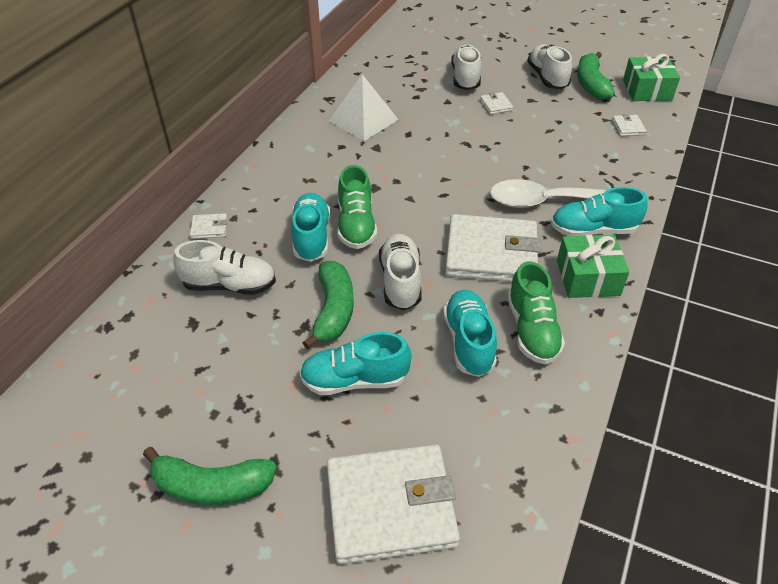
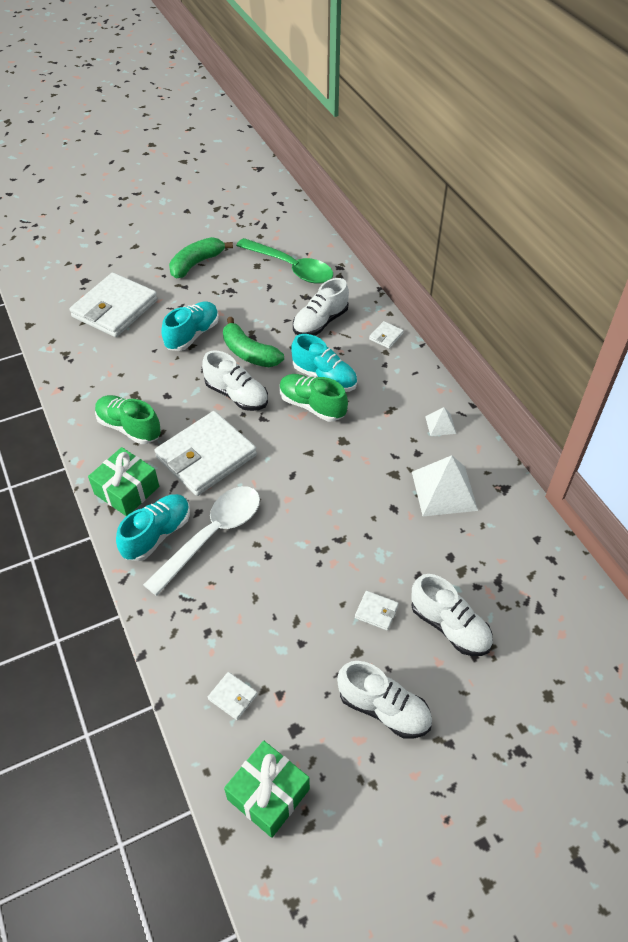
camera: 130 degrees right, 5 degrees up
turquoise shoe [443,290,497,377] -> none
green banana [577,52,615,100] -> none
none -> green spoon [236,238,333,284]
none -> white pyramid [425,407,456,436]

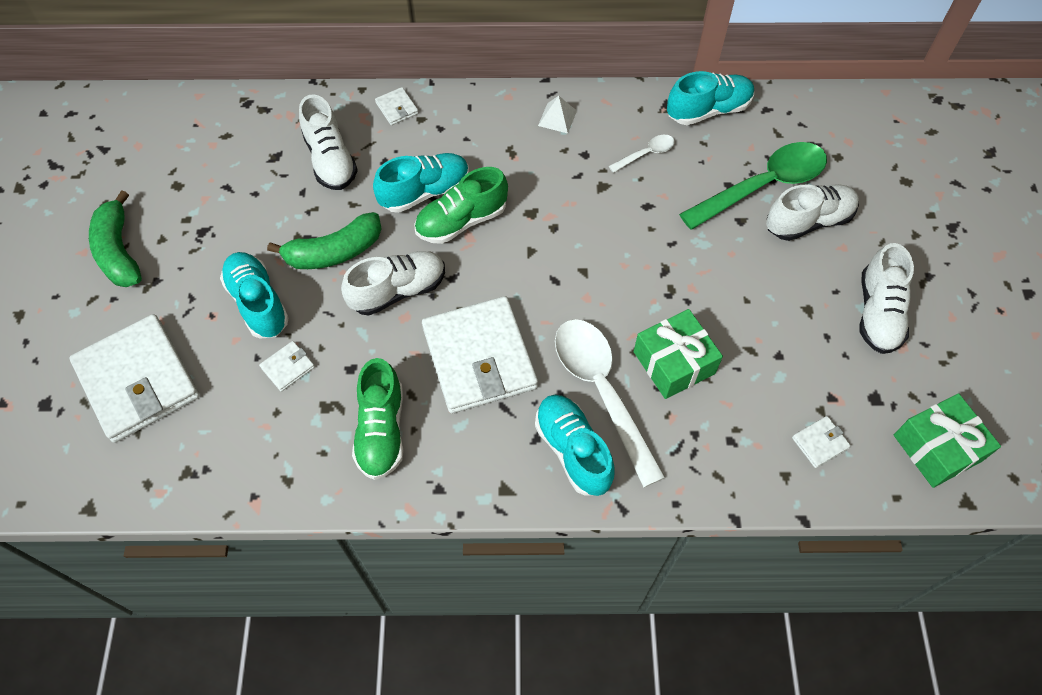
camera: 65 degrees left, 10 degrees up
green gift [88,447,159,516] -> green gift moved to [634,309,723,399]
green shoe [95,395,161,444] -> green shoe turned 60 degrees counterclockwise [352,358,403,480]
green spoon [236,238,333,284] -> green spoon moved to [679,142,827,230]
white shoe [337,661,432,739] -> white shoe turned 135 degrees clockwise [860,243,914,354]
white wallet [355,591,399,631] -> white wallet moved to [259,341,315,392]
white pyramid [412,455,478,516] -> white spoon [609,135,675,173]
none -> turquoise shoe [667,71,755,125]

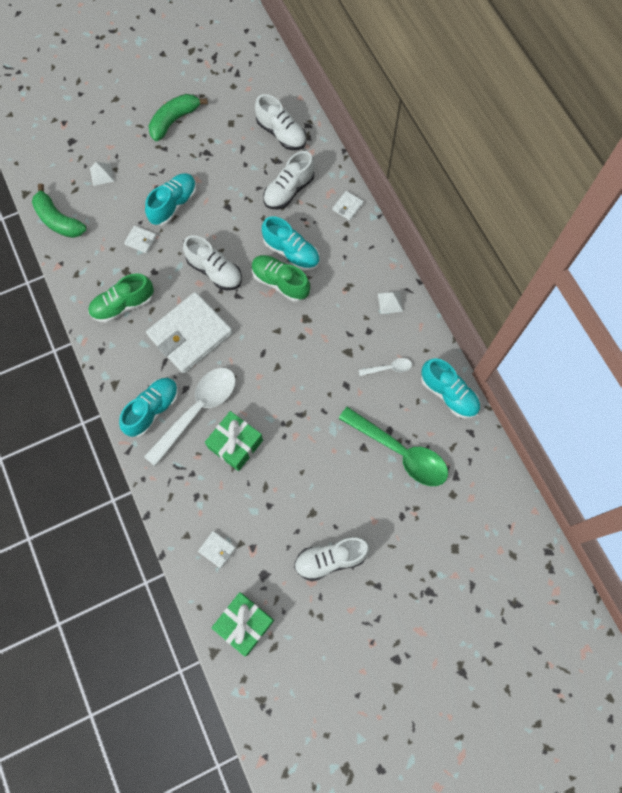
camera: 65 degrees right, 10 degrees up
white wallet [69,314,200,443] -> white pyramid [90,162,114,186]
green banana [267,212,382,269] -> green banana moved to [32,184,87,238]
white spoon [609,135,675,173] -> white spoon turned 45 degrees counterclockwise [358,358,412,376]
white shoe [766,184,859,241] -> white shoe moved to [255,94,307,150]

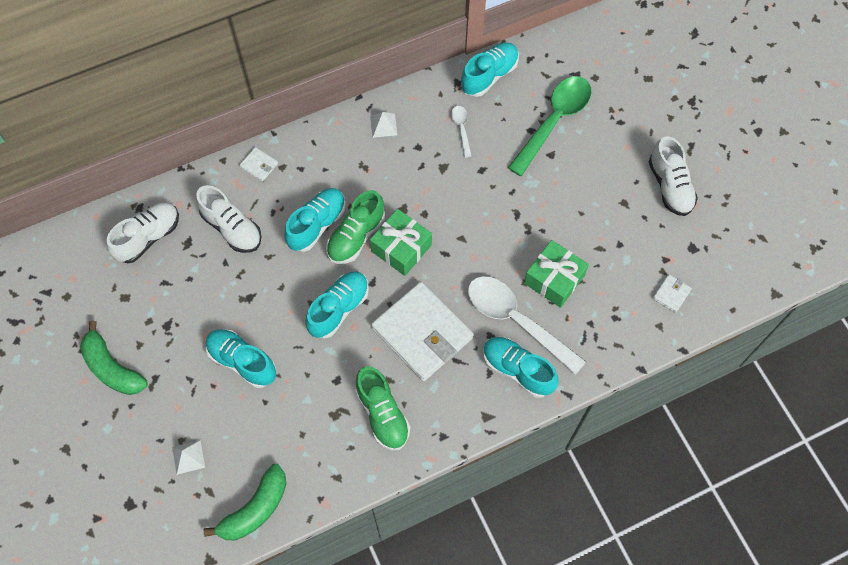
camera: 90 degrees left, 5 degrees down
white wallet [124,225,157,253] -> none
white shoe [183,235,242,291] -> turquoise shoe [305,272,369,338]
green gift [211,592,274,657] -> green gift moved to [370,209,432,276]

